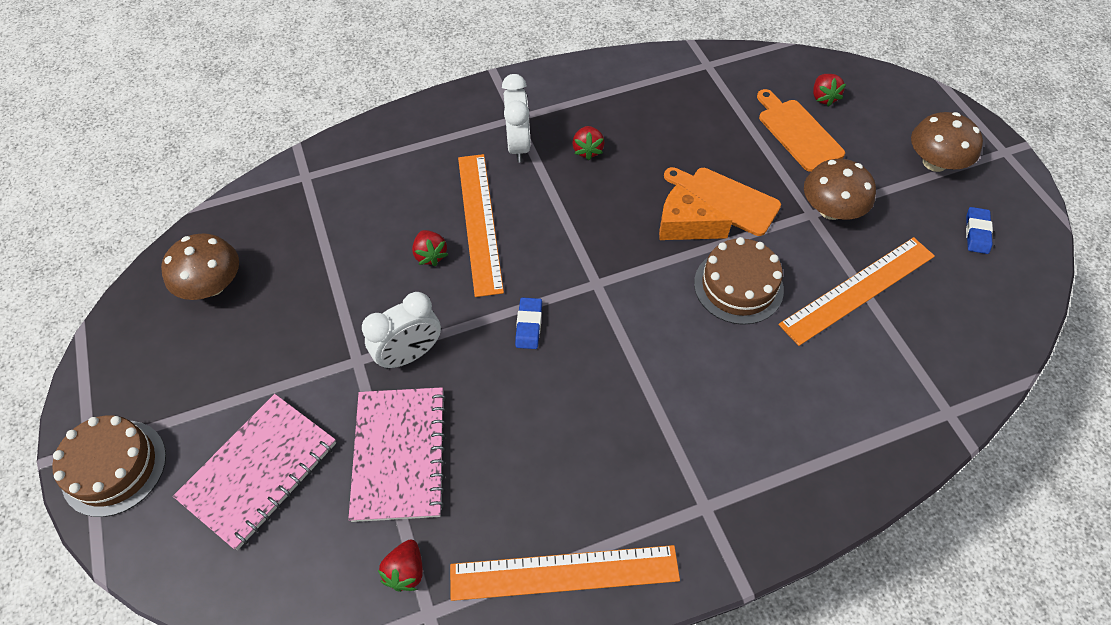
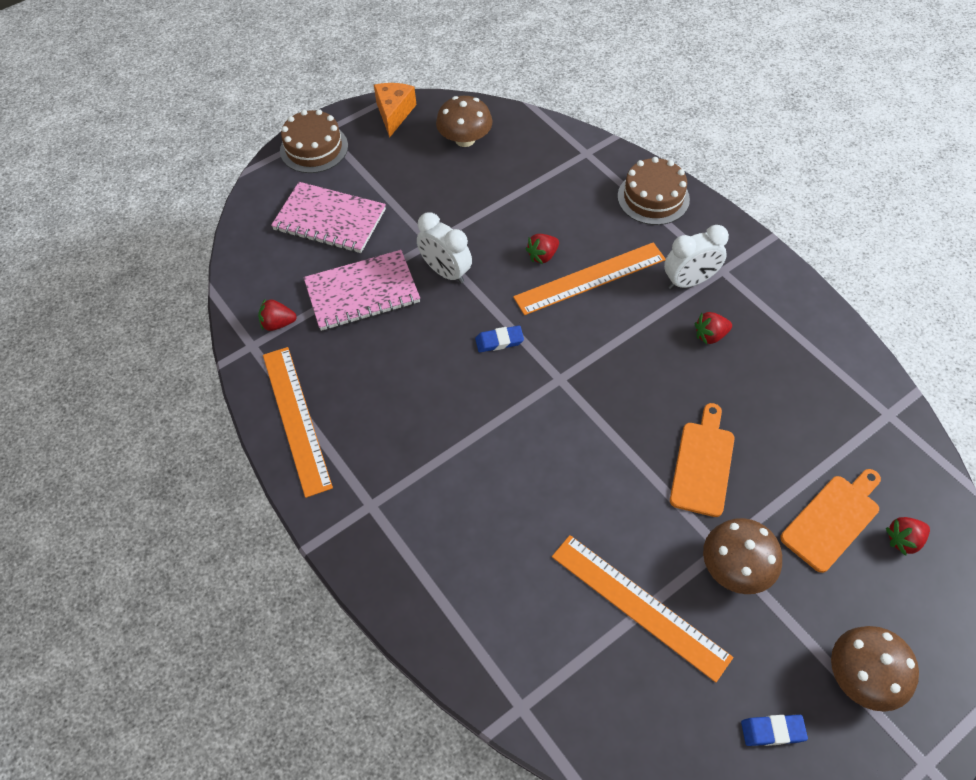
camera: 75 degrees right, 0 degrees up
orange cheese [659,183,732,240] -> orange cheese moved to [374,83,416,138]
brown cake [694,237,784,325] -> brown cake moved to [618,157,690,225]

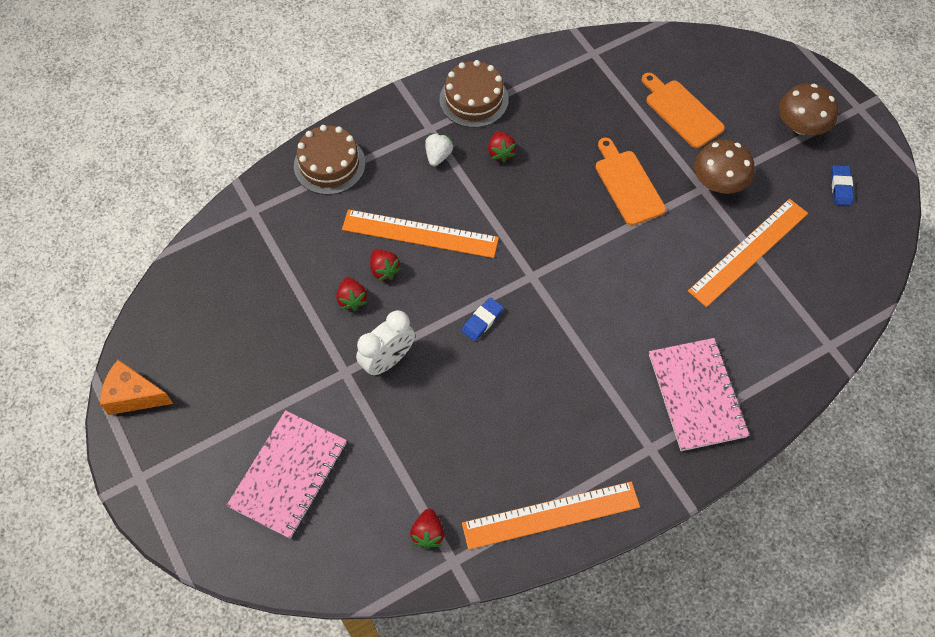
camera: 85 degrees left, 5 degrees up
brown cake [280,109,348,173] -> brown cake moved to [440,60,509,128]
pink notebook [304,250,420,331] -> pink notebook moved to [649,338,749,451]
brown mushroom [436,96,493,147] -> none
blue eraser [475,325,524,352] -> blue eraser turned 45 degrees clockwise [461,298,504,341]
orange ruler [513,242,666,315] -> orange ruler turned 60 degrees counterclockwise [342,209,499,258]
white clock [664,225,729,289] -> white strawberry [425,133,453,166]
orange cutting board [670,403,735,517] -> orange cutting board turned 45 degrees clockwise [595,138,666,226]
red strawberry [886,517,930,556] -> red strawberry moved to [336,277,368,311]

